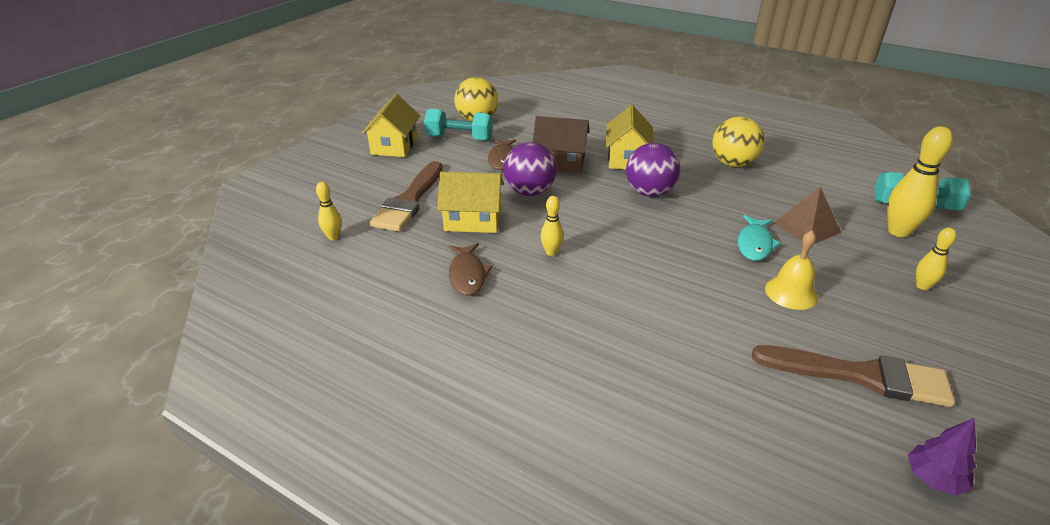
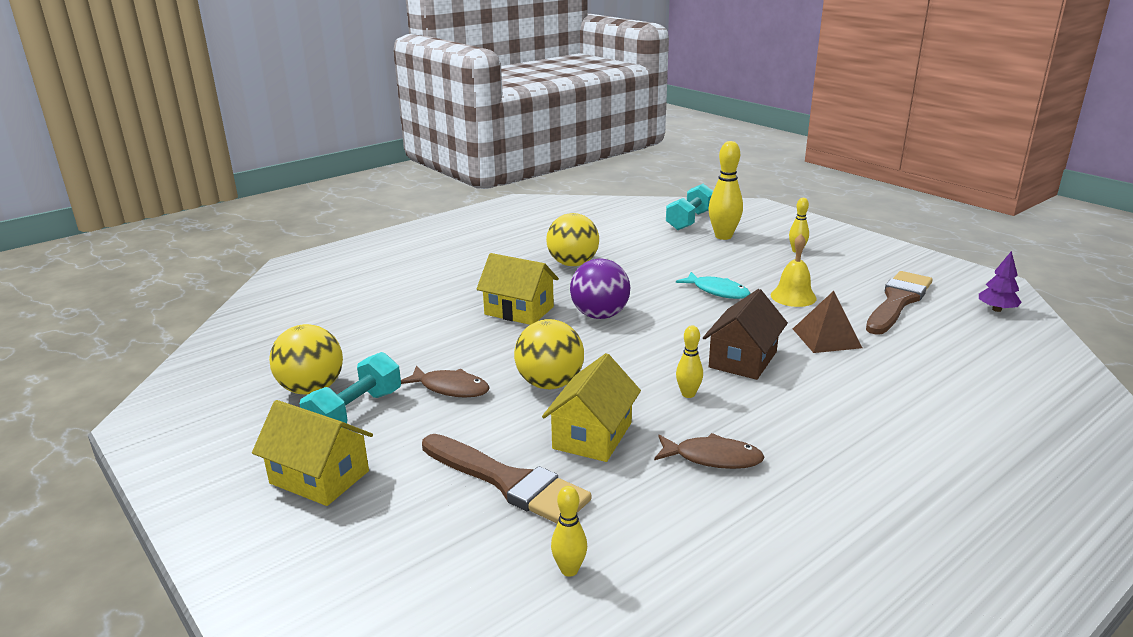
camera: 70 degrees left, 10 degrees down
purple ball [503,142,557,196] -> yellow ball [514,319,584,389]
brown house [533,116,589,173] -> brown house moved to [703,289,788,380]
brown pyramid [774,187,842,244] -> brown pyramid moved to [793,291,862,353]

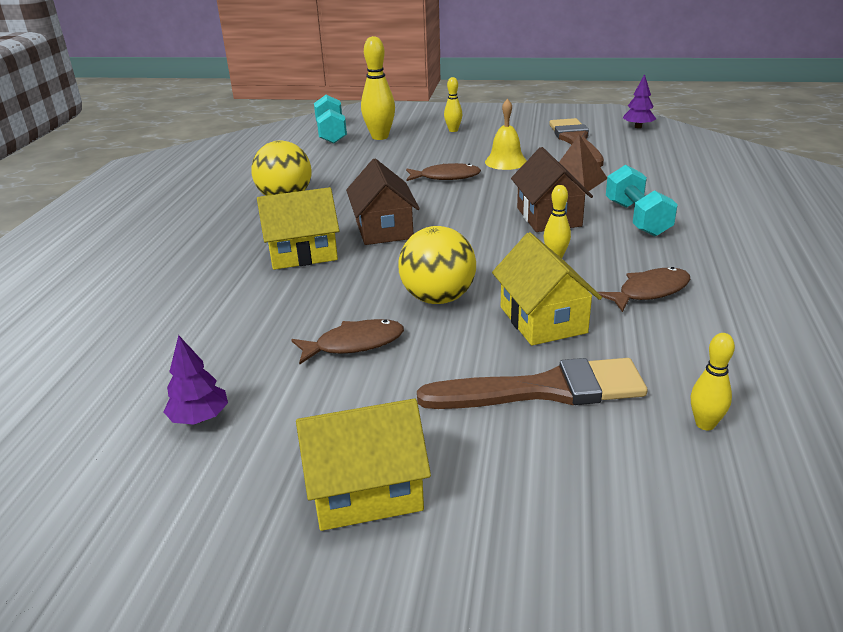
camera: 40 degrees left, 5 degrees up
yellow ball [269,324,343,395] -> purple tree [164,335,228,425]
turquoise dumbbell [300,352,401,423] -> turquoise dumbbell moved to [606,165,678,236]
purple ball [570,259,630,319] -> brown house [346,159,420,245]
turquoise fish [676,272,751,299] -> brown fish [406,163,481,181]

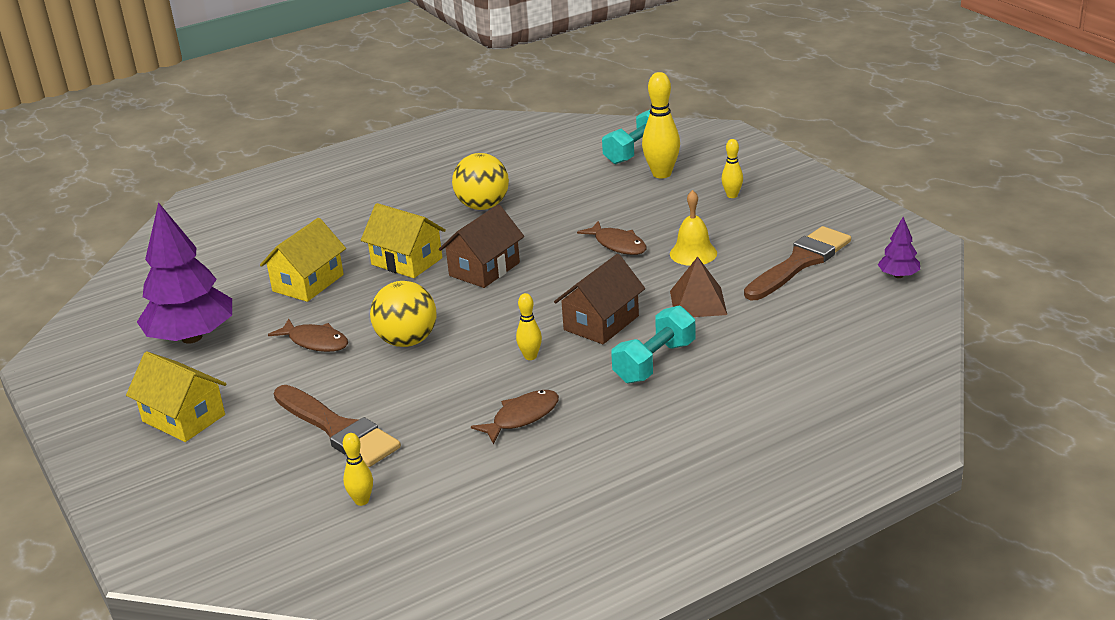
camera: 50 degrees right, 0 degrees up
purple tree [164,335,228,425] -> purple tree [137,202,232,344], size x2.24
yellow house [492,232,602,346] -> yellow house moved to [260,218,346,302]
brown fish [597,267,690,312] -> brown fish turned 60 degrees counterclockwise [471,390,559,444]

